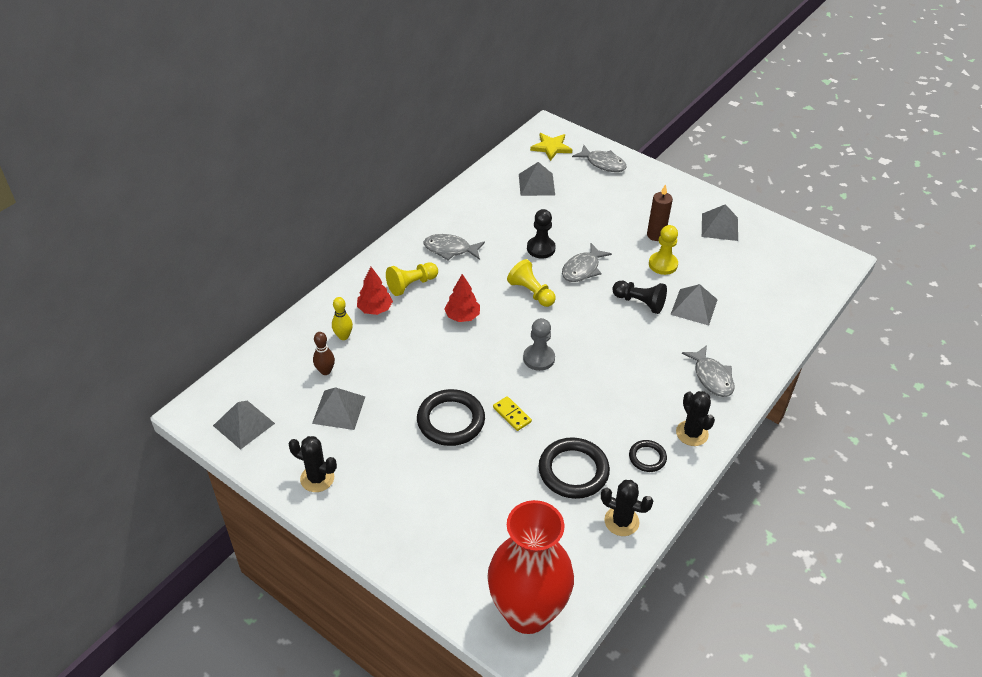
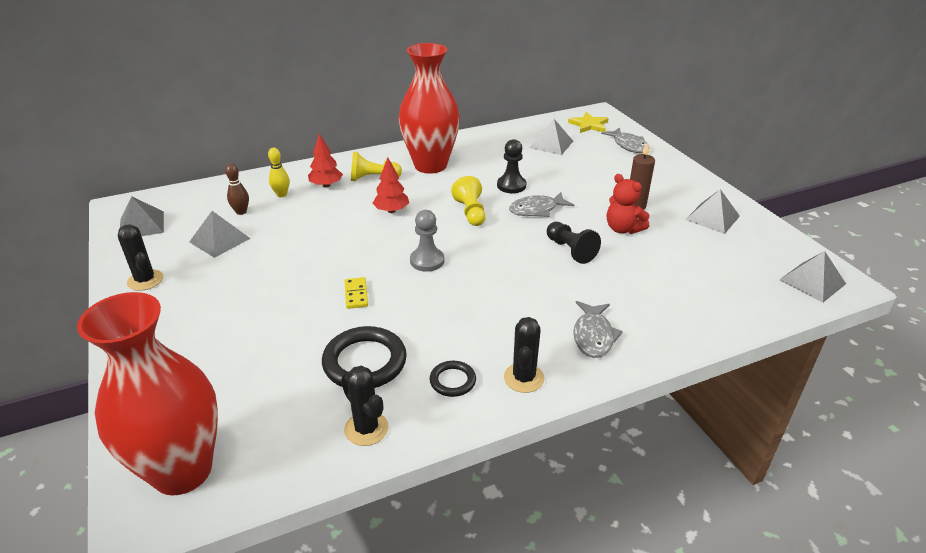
camera: 30 degrees right, 10 degrees down
black ring [417,389,485,446] -> none
grey fish [424,234,485,260] -> red vase [399,43,460,174]
yellow pawn [649,225,678,275] -> red teddy bear [607,174,650,234]
grey pyramid [670,284,718,325] -> grey pyramid moved to [779,251,846,302]

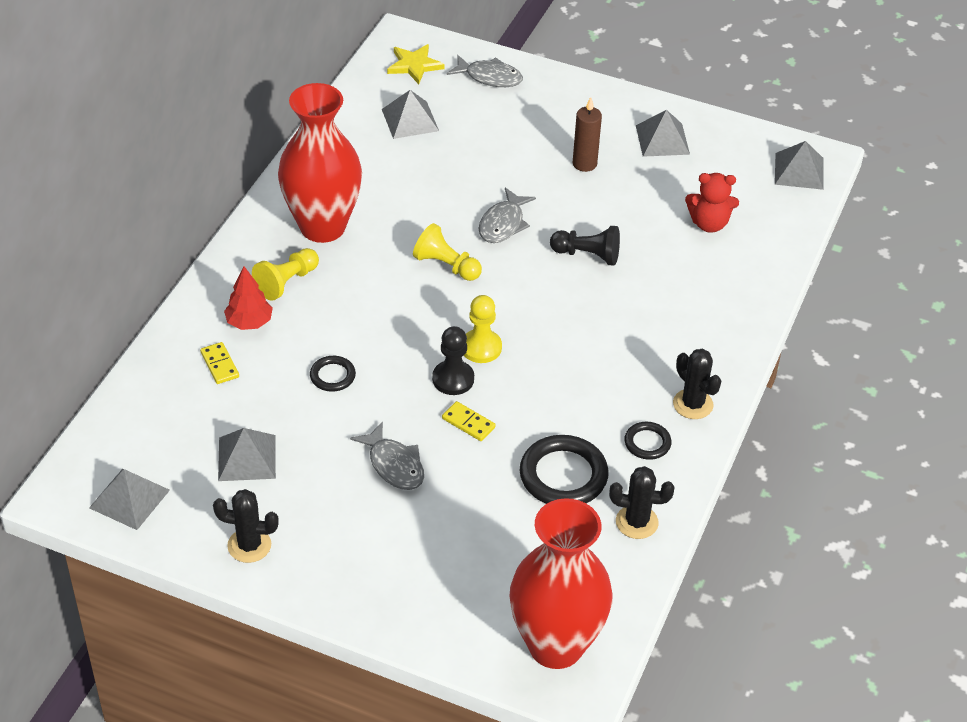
camera: 45 degrees left, 10 degrees up
brown bowling pin [225,164,249,215] -> none
yellow bowling pin [268,148,289,197] -> yellow domino [200,342,239,384]
red tree [373,157,409,213] -> none
grey pawn [410,210,444,272] -> yellow pawn [464,295,502,363]
black pawn [497,139,527,193] -> black pawn moved to [432,326,474,395]
grey fish [573,301,623,358] -> grey fish moved to [350,421,424,490]
red teddy bear [607,174,650,234] -> red teddy bear moved to [685,173,739,233]
none -> black ring [310,356,356,392]

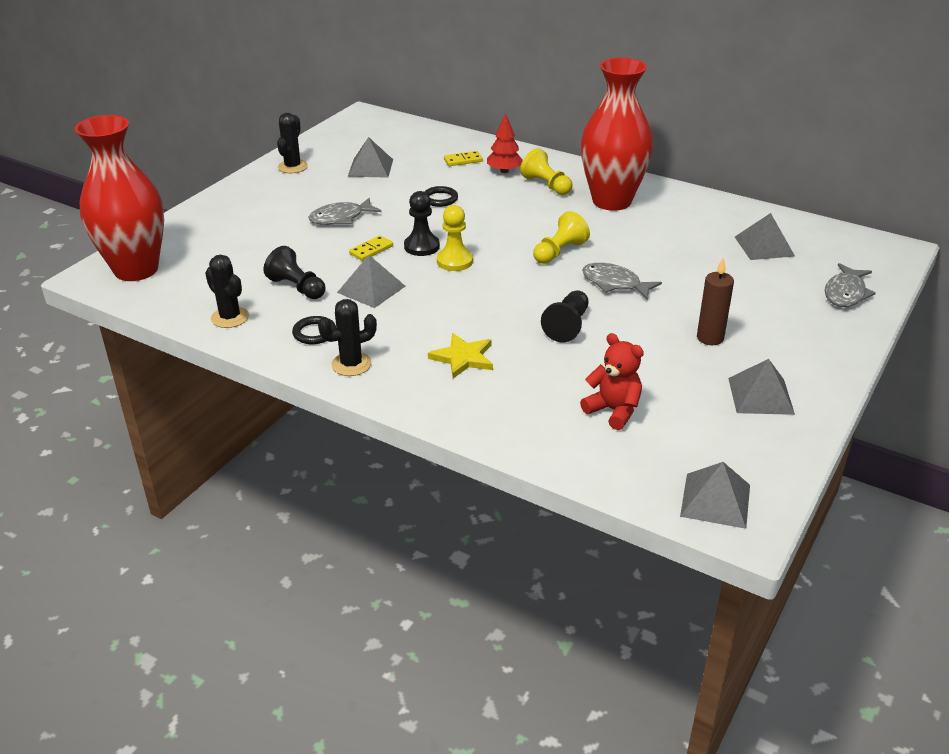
camera: 100 degrees right, 10 degrees down
grey pyramid [89,469,170,530] -> grey pyramid moved to [337,255,405,308]
yellow star [387,44,445,84] -> yellow star moved to [428,333,493,379]
black ring [520,435,609,504] -> black pawn [264,246,326,299]
black cactus [609,466,675,539] -> black cactus turned 60 degrees counterclockwise [205,255,249,328]
red teddy bear [685,173,739,233] -> red teddy bear turned 120 degrees clockwise [580,333,644,430]

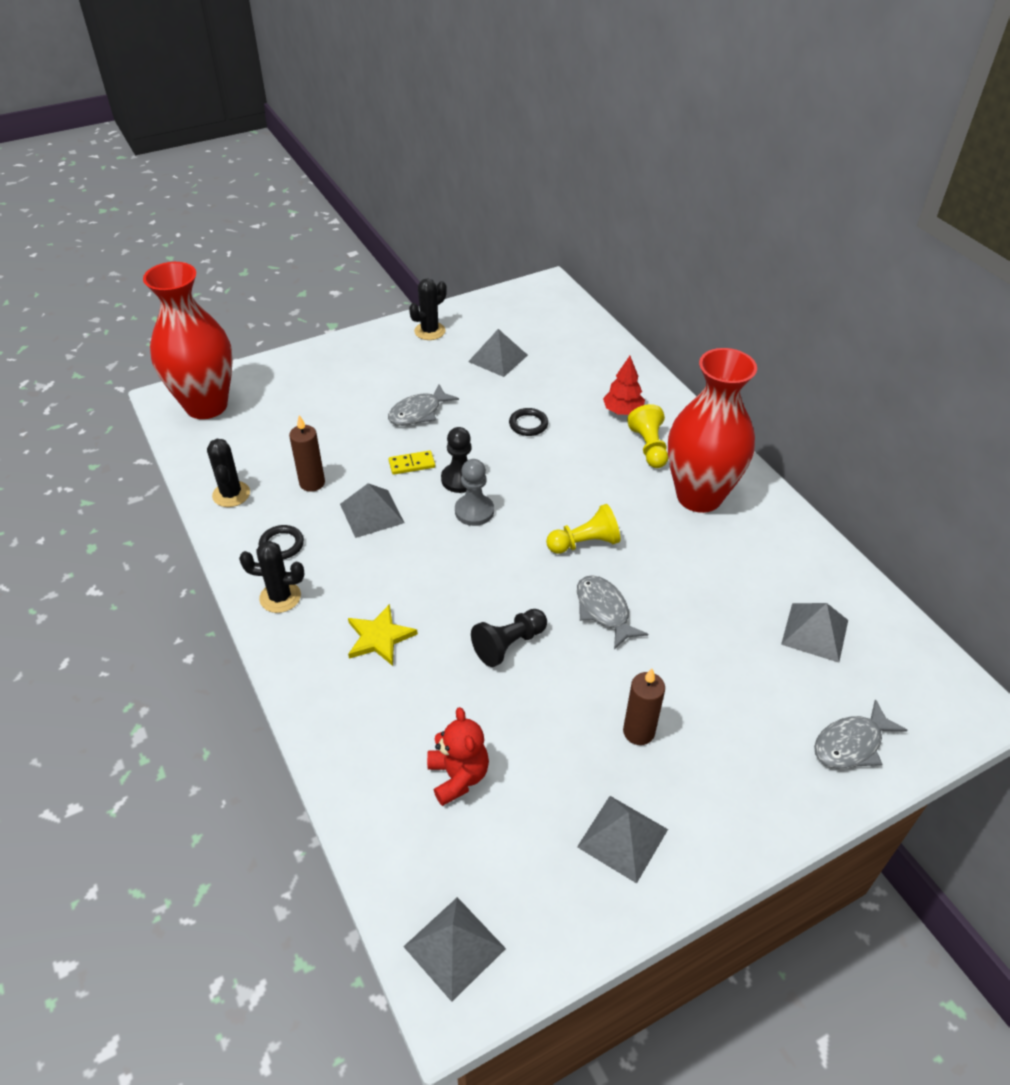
camera: 30 degrees right, 10 degrees up
black pawn [264,246,326,299] -> brown candle [289,415,325,492]
grey fish [309,198,382,225] -> grey fish turned 45 degrees counterclockwise [388,384,459,426]
yellow pawn [437,205,473,271] -> grey pawn [455,459,494,526]
yellow domino [444,151,483,166] -> none

